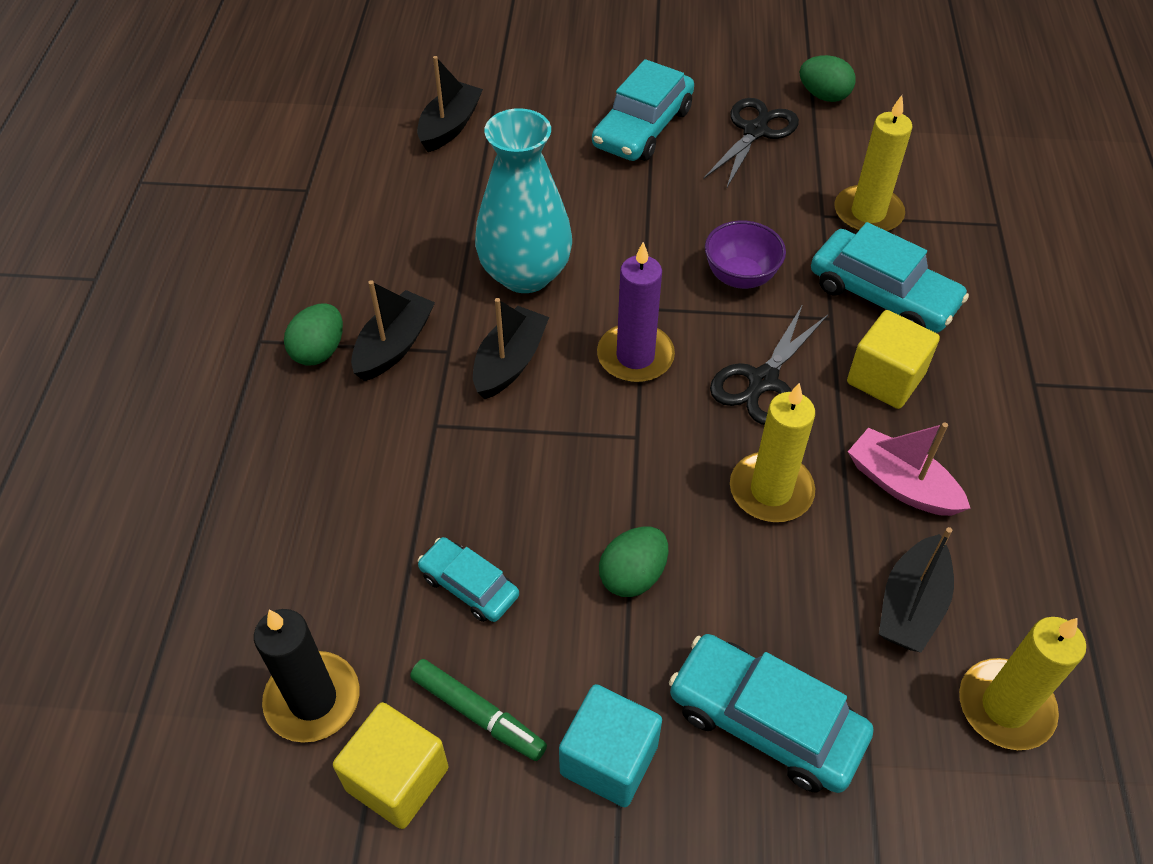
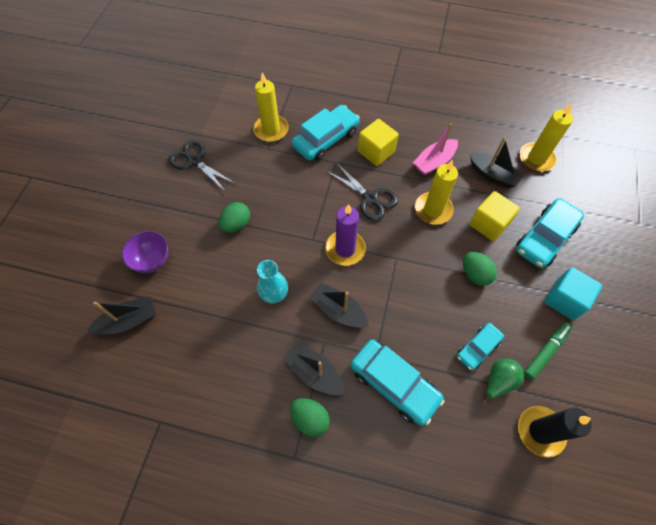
camera: 80 degrees left, 10 degrees up
yellow cube [333,702,449,829] -> yellow cube moved to [469,191,520,241]
black boat [417,56,483,152] -> black boat turned 120 degrees clockwise [87,297,156,334]
turquoise vase [475,108,572,293] -> turquoise vase [257,260,288,304], size x0.56
turquoise car [592,59,694,161] -> turquoise car moved to [350,339,445,426]
purple bowl [705,221,786,289] -> purple bowl moved to [122,231,168,273]
green egg [800,55,856,102] -> green egg moved to [219,202,250,233]
none -> green pear [482,359,524,404]

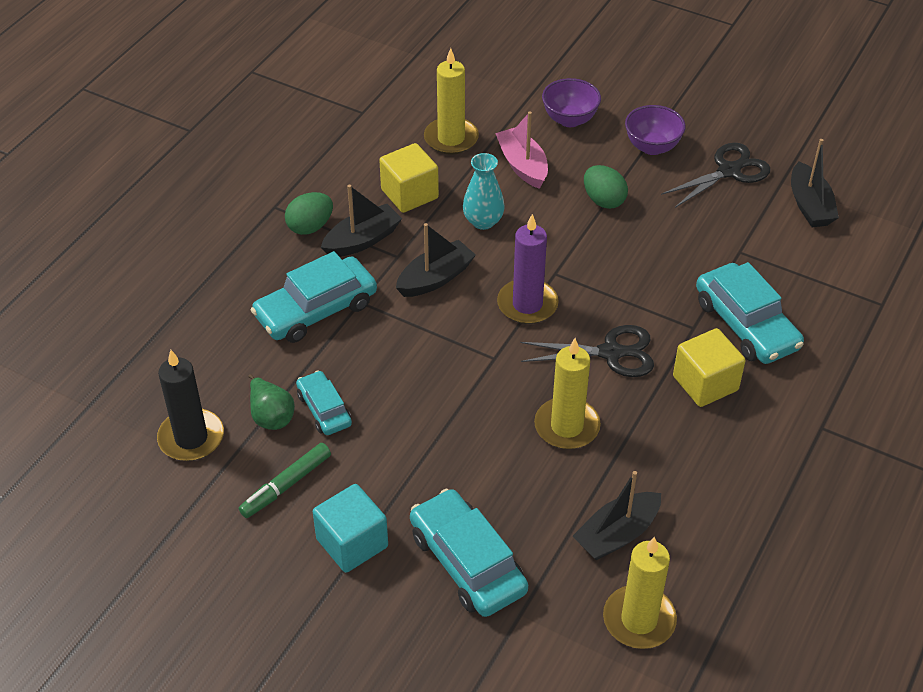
camera: 105 degrees right, 15 degrees down
black boat [87,297,156,334] -> black boat moved to [791,139,839,227]
yellow candle [253,73,289,142] -> yellow candle moved to [424,48,479,155]
black scissors [327,163,398,221] -> black scissors turned 150 degrees counterclockwise [520,325,654,377]
pink boat [413,123,458,175] -> pink boat moved to [495,111,548,189]
green egg [463,252,497,286] -> none
yellow cube [469,191,520,241] -> yellow cube moved to [379,143,439,213]
green marker [524,322,572,380] -> green marker turned 75 degrees clockwise [239,443,331,518]
none -> purple bowl [625,105,686,155]

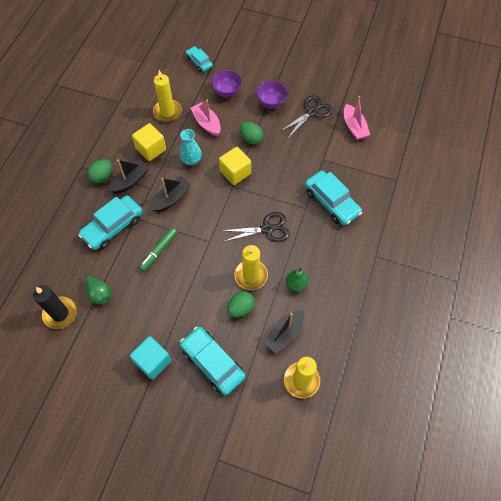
camera: 10 degrees left, 15 degrees up
green marker [239,443,331,518] -> green marker moved to [139,228,177,271]
turquoise car [296,371,352,435] -> turquoise car moved to [186,46,213,72]
purple candle [497,214,559,324] -> none
yellow cube [673,328,746,407] -> yellow cube moved to [219,147,251,185]
black boat [791,139,839,227] -> pink boat [344,96,370,140]
none -> green egg [227,291,255,318]
none -> green pear [286,267,309,292]

